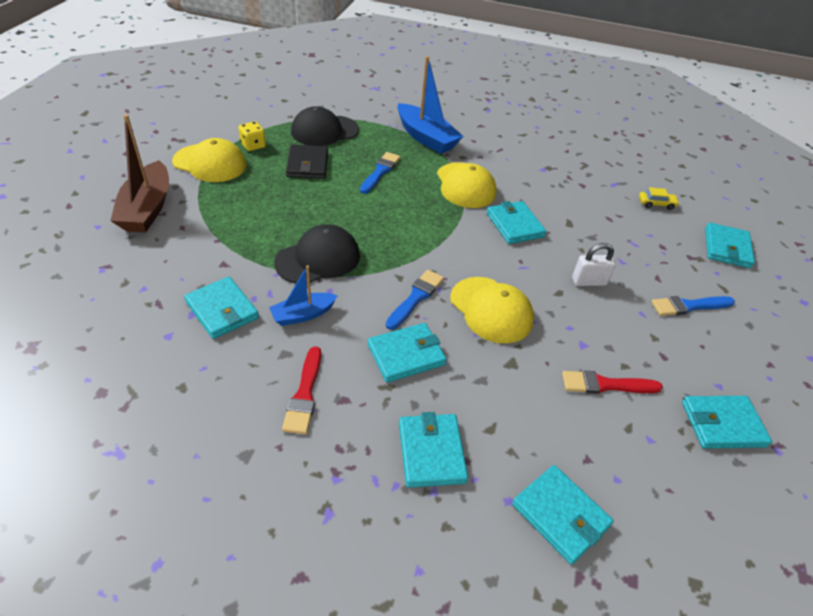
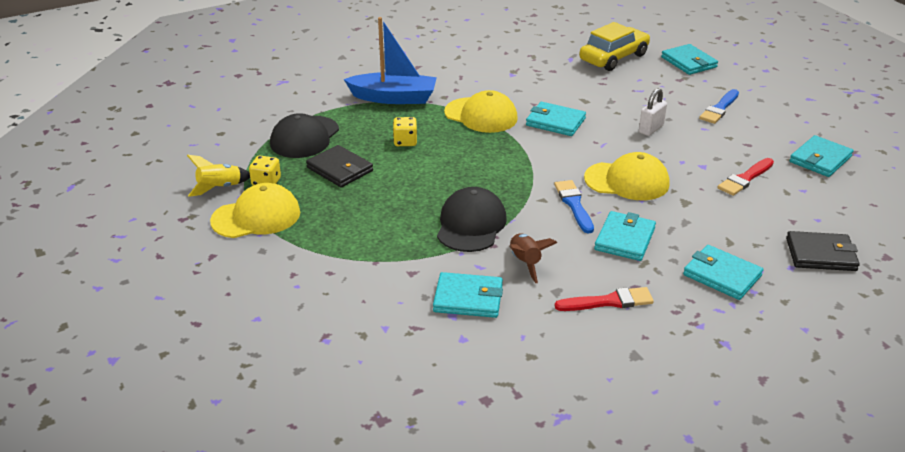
camera: 40 degrees left, 10 degrees down
brown boat [110,114,169,233] -> none
blue boat [269,265,338,326] -> brown rocket [509,233,557,283]
red brush [282,346,321,434] -> red brush turned 60 degrees counterclockwise [555,287,654,311]
blue brush [360,152,400,194] -> yellow dice [393,117,417,146]
turquoise wallet [512,465,614,564] -> black wallet [786,231,860,271]
yellow car [639,187,680,210] -> yellow car [579,22,650,71], size x2.25
none -> yellow rocket [187,155,250,197]

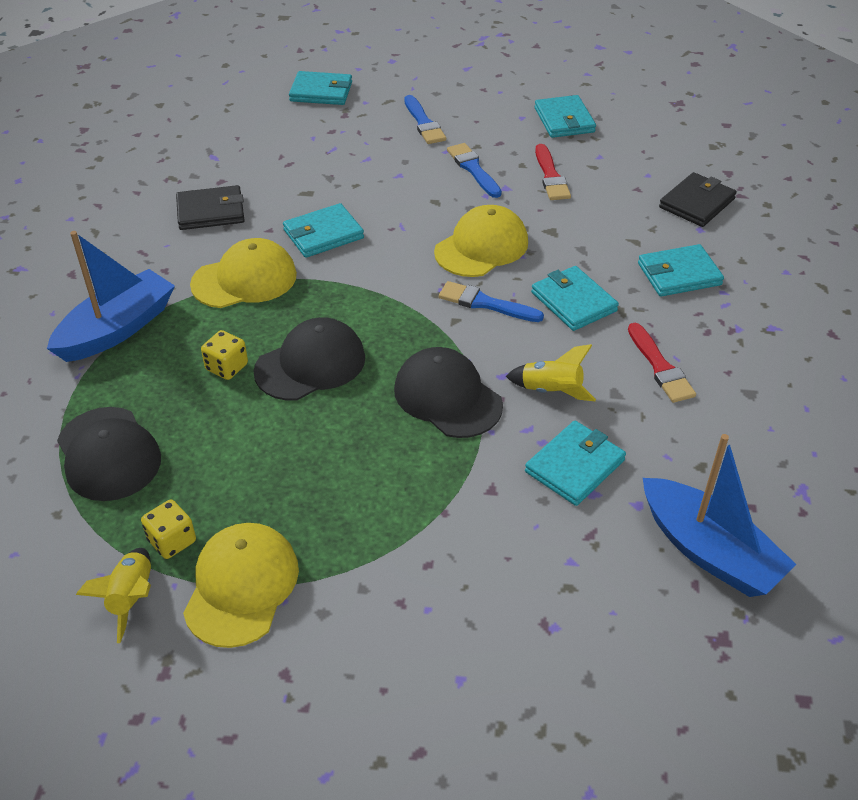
camera: 55 degrees left, 10 degrees up
black wallet [306,145,373,187] -> black wallet moved to [176,185,245,230]
brown rocket [509,233,557,283] -> yellow rocket [506,344,596,401]
red brush [555,287,654,311] -> red brush turned 135 degrees clockwise [628,323,696,403]
yellow car [579,22,650,71] -> none
white padlock [639,88,667,136] -> none
none -> black cap [253,317,365,401]
none -> blue brush [447,143,502,198]
none -> blue boat [643,434,797,597]

